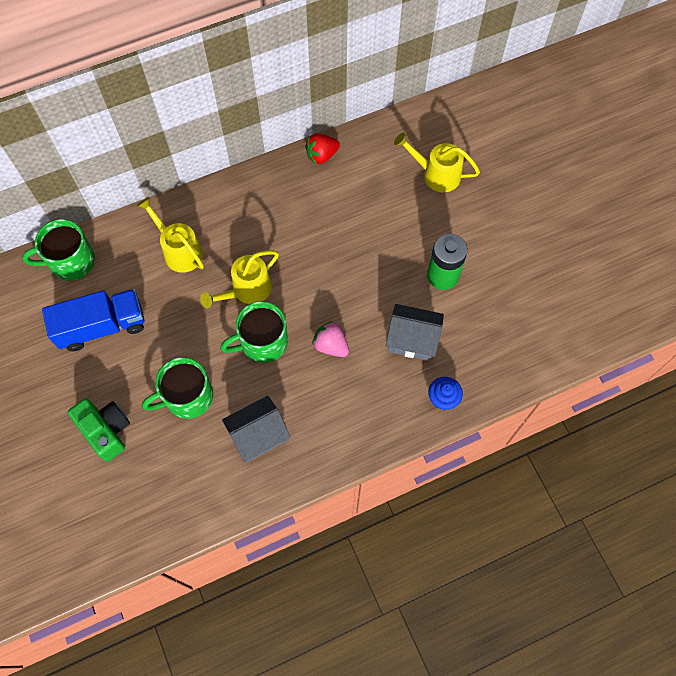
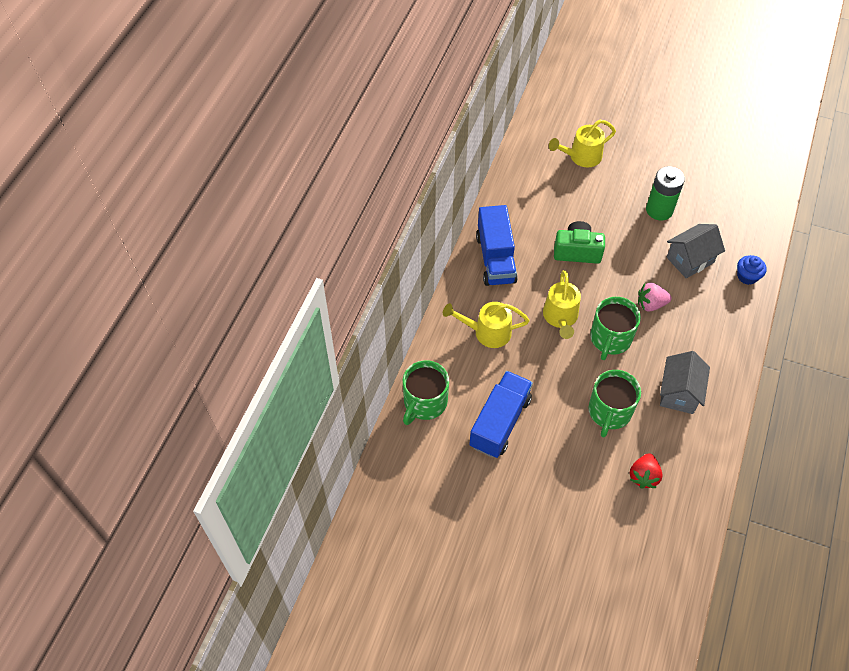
camera: 45 degrees left, 10 degrees down
green camera [68,398,130,462] -> green camera moved to [554,221,605,264]
red strawberry [305,134,340,164] -> red strawberry moved to [630,453,663,489]
none -> blue truck [476,205,518,286]

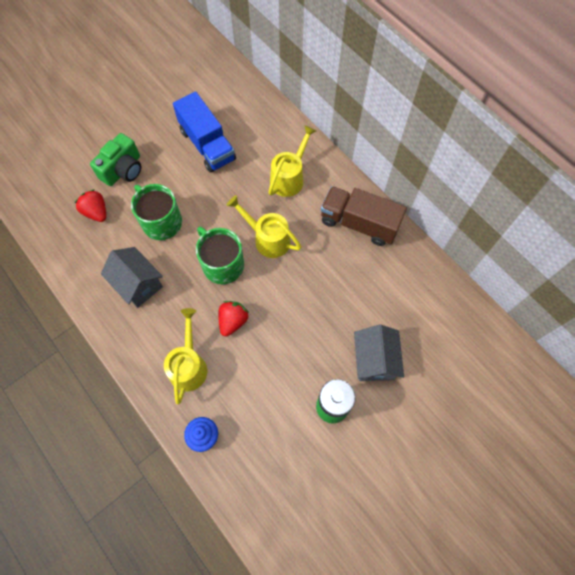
camera: 120 degrees right, 10 degrees up
green mug [403,360,449,425] -> none
blue truck [476,205,518,286] -> brown truck [321,186,407,246]
yellow watering can [549,120,616,168] -> yellow watering can moved to [164,308,207,404]
green camera [554,221,605,264] -> green camera moved to [90,133,141,186]
pink strawberry [638,283,672,311] -> red strawberry [218,301,249,337]
grey house [667,224,725,278] -> grey house moved to [354,325,404,381]

